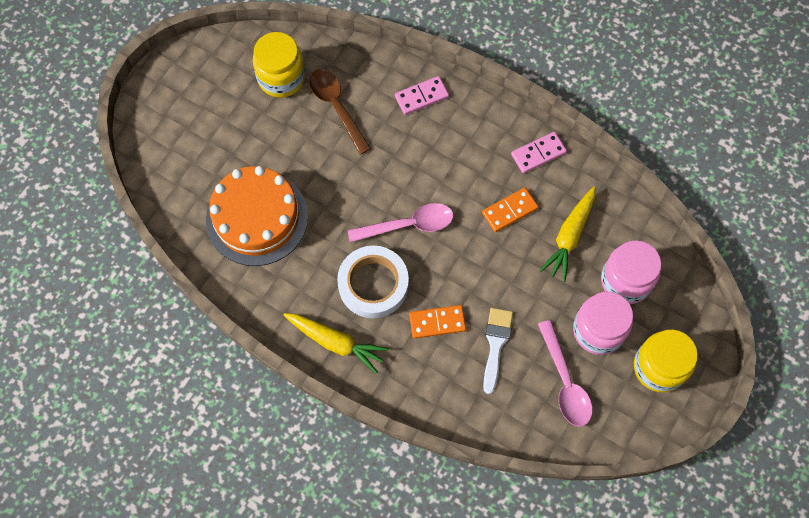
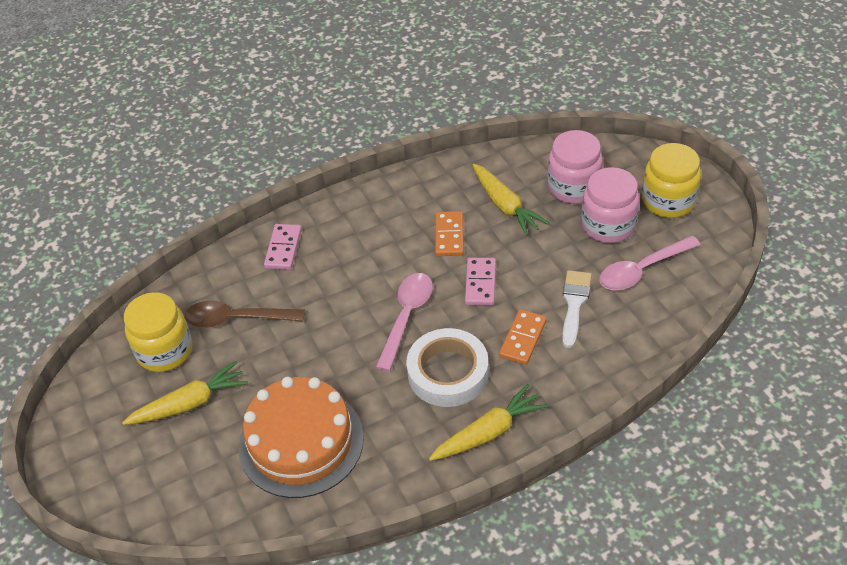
camera: 55 degrees left, 20 degrees down
white brush [483,308,513,394] -> white brush turned 60 degrees clockwise [562,270,592,348]
pink domino [511,132,567,174] -> pink domino moved to [465,258,496,305]
pink spoon [538,320,592,427] -> pink spoon turned 135 degrees clockwise [599,236,700,290]
none -> yellow carrot [122,361,248,425]

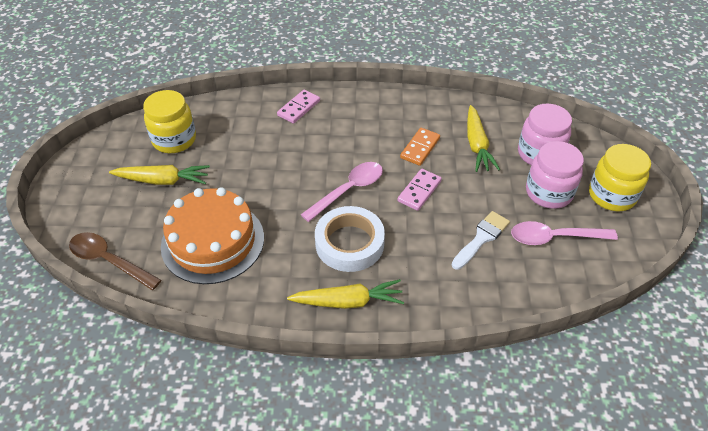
camera: 25 degrees right, 0 degrees up
brown spoon [185,301,305,328] -> brown spoon moved to [69,232,161,290]
orange domino [499,309,547,365] -> none

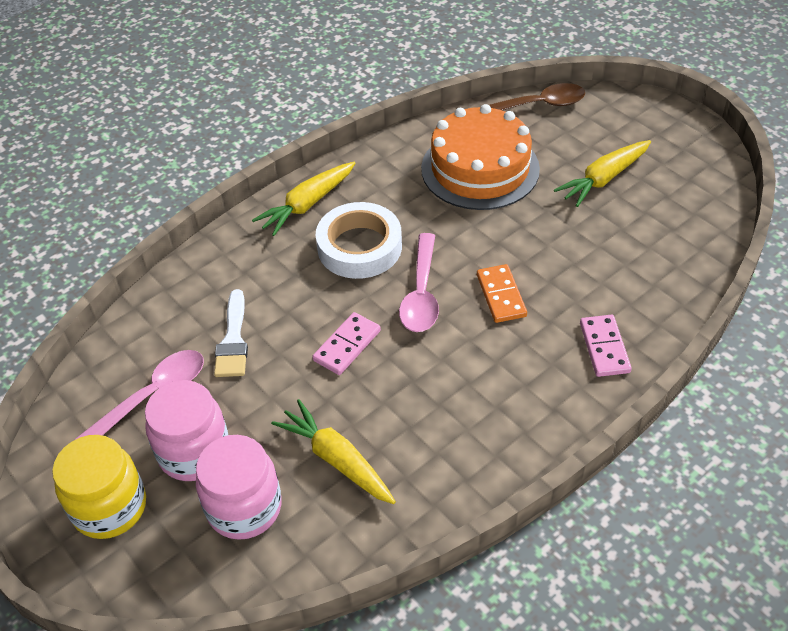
camera: 140 degrees right, 0 degrees up
yellow jar [143,90,196,153] -> none
pink domino [397,169,442,211] -> pink domino turned 45 degrees clockwise [312,312,381,375]
orange domino [400,128,440,166] -> orange domino moved to [477,264,527,323]

